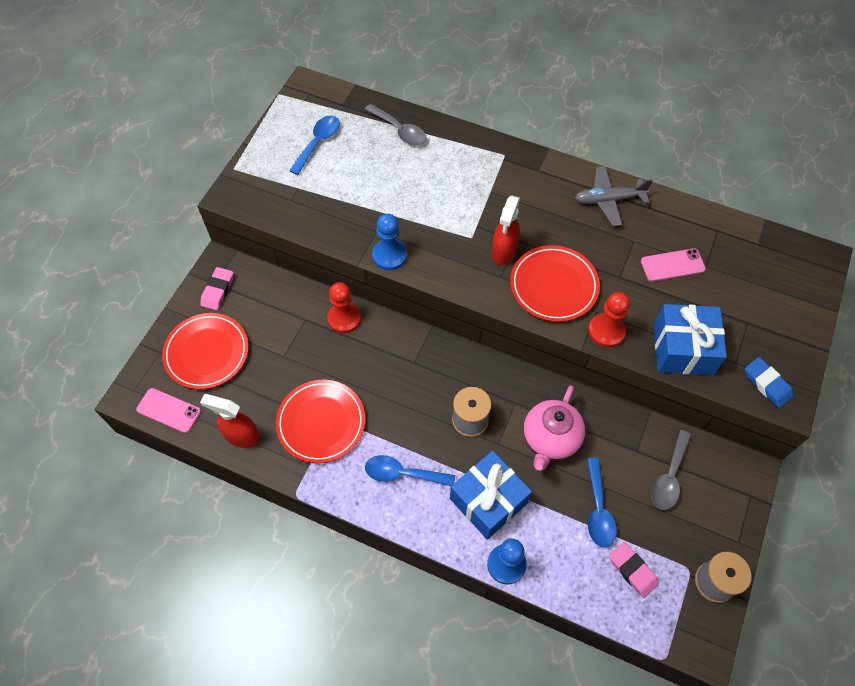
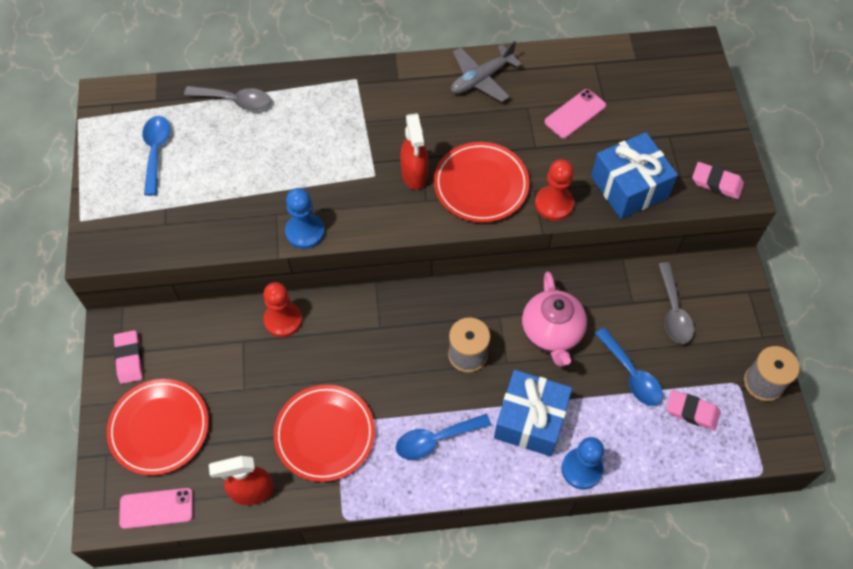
camera: 30 degrees left, 0 degrees up
blue eraser [745,357,793,408] -> pink eraser [692,162,744,199]

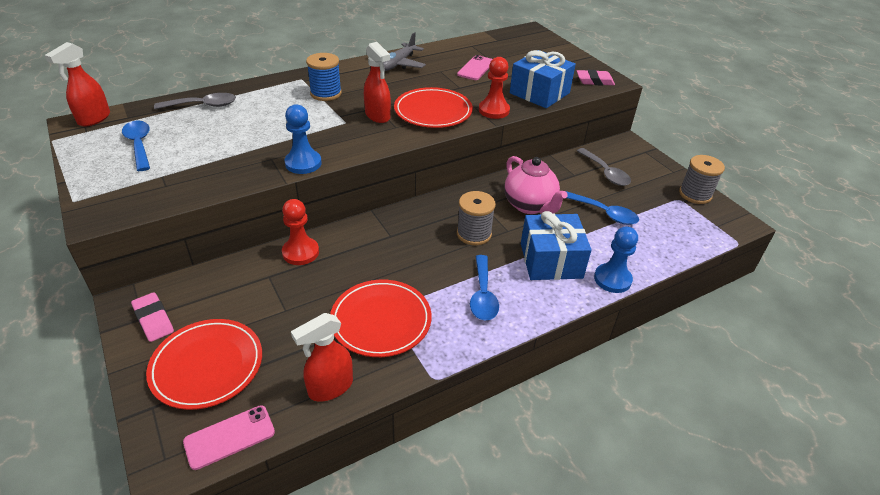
camera: 25 degrees left, 20 degrees down
blue spoon [396,414,491,460] -> blue spoon turned 45 degrees counterclockwise [470,255,499,321]
pink eraser [666,390,720,430] -> none
none -> red spray bottle [45,42,110,126]
none -> blue spool [306,53,342,101]

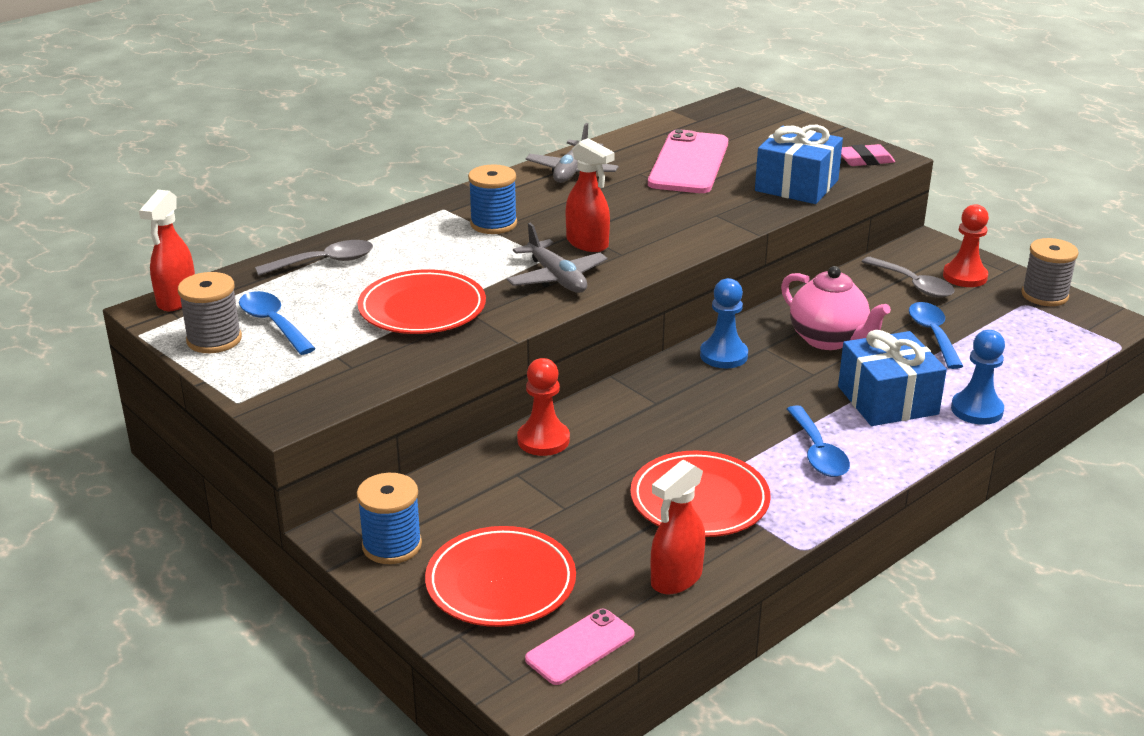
camera: 10 degrees left, 10 degrees down
pink eraser [131,292,174,342] -> blue spool [357,473,422,564]
blue pawn [285,104,321,174] -> blue pawn moved to [700,278,748,368]
red plate [394,87,473,128] -> red plate moved to [358,269,486,334]
pink phone [457,55,493,80] -> pink phone [648,129,728,193], size x1.82
grey spool [457,191,496,245] -> grey spool moved to [178,272,242,353]
red pawn [479,57,510,119] -> red pawn moved to [943,204,989,287]
blue spoon [566,191,639,225] -> blue spoon turned 120 degrees counterclockwise [909,302,963,369]
none -> grey plane [507,223,608,293]

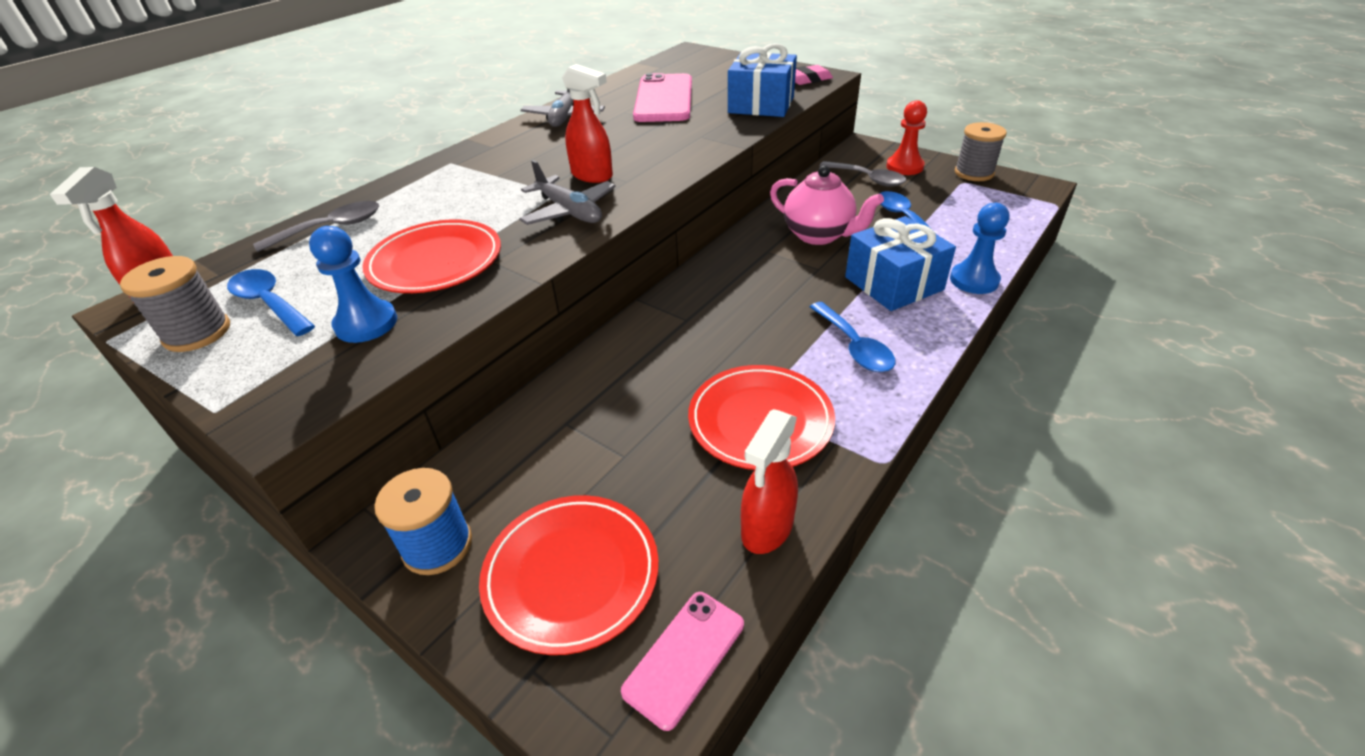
camera: 10 degrees left, 10 degrees up
blue spool [468,164,517,234] -> none
red pawn [517,358,570,456] -> none
blue pawn [700,278,748,368] -> blue pawn moved to [309,226,397,343]

